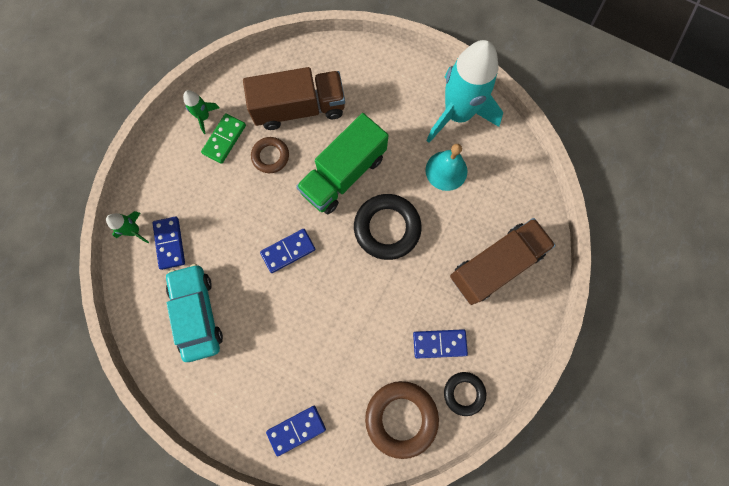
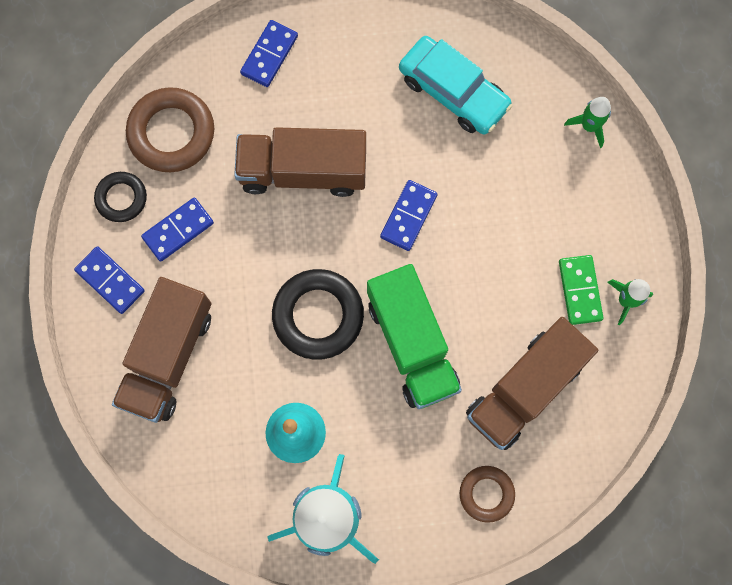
camera: 145 degrees right, 0 degrees up
blue domino [153,217,185,270] -> blue domino moved to [74,246,145,314]
brown ring [251,137,289,173] -> brown ring moved to [459,466,515,523]
green truck [296,113,388,214] -> green truck turned 150 degrees clockwise [367,264,462,409]
none -> brown truck [234,127,366,197]

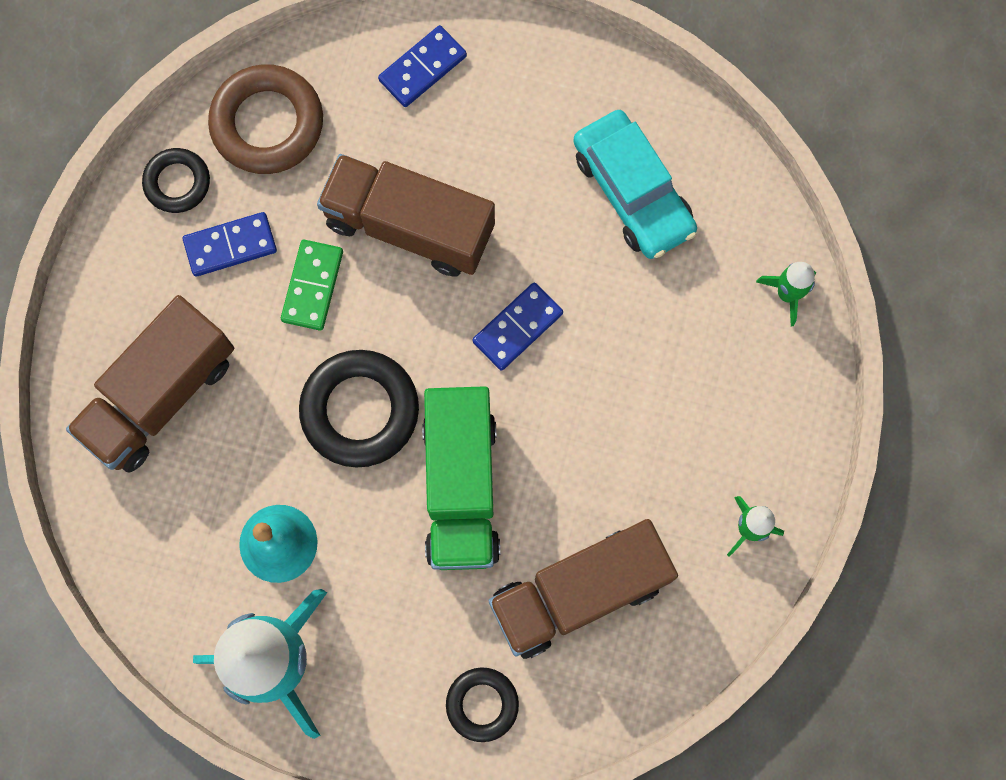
camera: 20 degrees right, 0 degrees up
blue domino [74,246,145,314] -> none
brown ring [459,466,515,523] -> black ring [446,667,519,742]
green domino [559,255,603,325] -> green domino moved to [281,240,343,331]

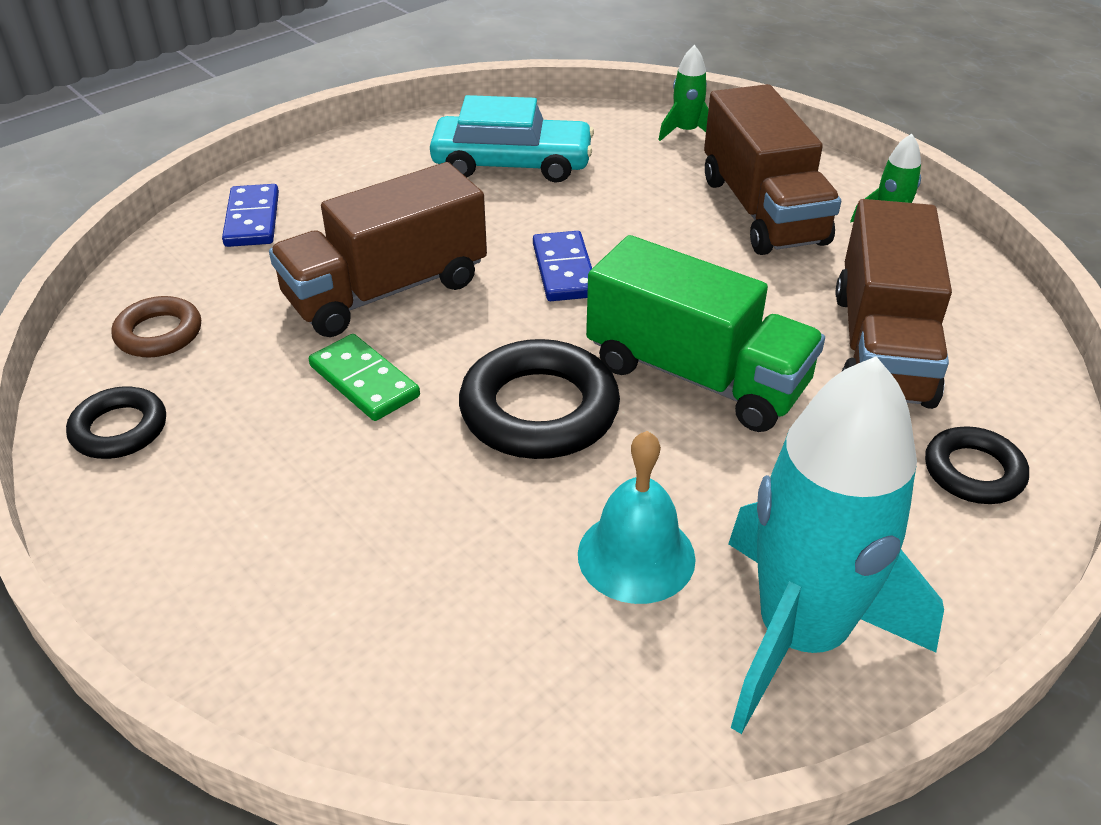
camera: 55 degrees left, 35 degrees down
brown truck [66,295,234,472] -> brown truck moved to [704,84,841,255]
blue domino [183,212,277,277] -> none
brown ring [208,64,323,174] -> brown ring [111,296,201,357], size x0.59

